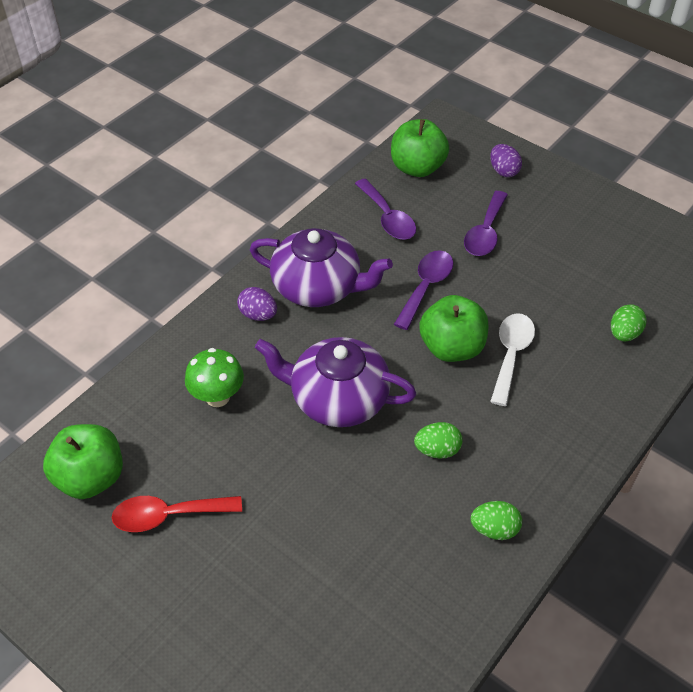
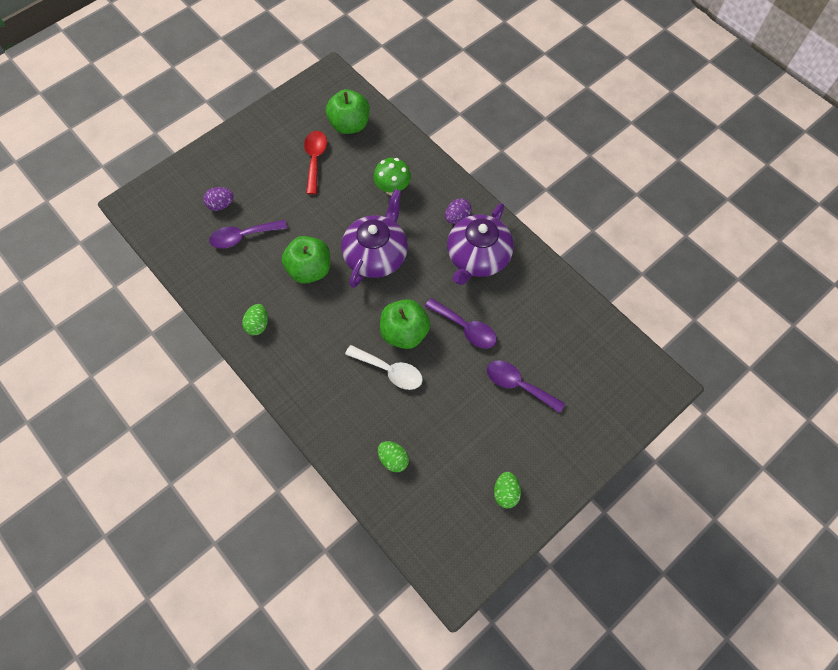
camera: 100 degrees right, 15 degrees up
purple spoon [355,179,416,240] -> purple spoon moved to [209,220,287,248]
green apple [391,119,449,177] -> green apple moved to [282,236,330,284]
green egg [414,422,463,458] -> green egg moved to [494,472,521,508]
purple egg [490,144,522,177] -> purple egg moved to [203,187,234,211]

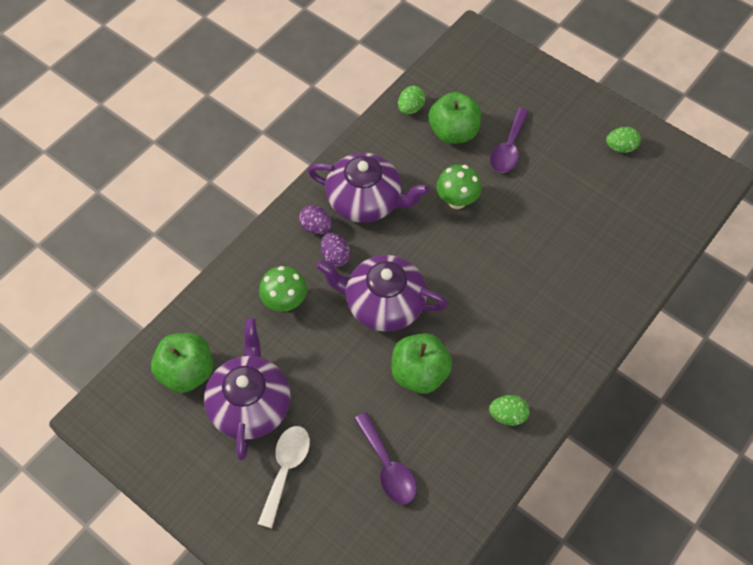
camera: 100 degrees left, 5 degrees down
purple egg [203,187,234,211] -> purple egg moved to [321,233,350,267]
red spoon [304,131,327,194] -> purple teapot [204,318,291,460]
white spoon [345,345,423,390] -> white spoon moved to [258,426,310,528]
green egg [378,441,409,472] -> green egg moved to [398,85,426,114]
green apple [380,299,430,349] -> green apple moved to [428,92,481,144]
purple spoon [425,298,497,349] -> green mushroom [436,165,482,209]

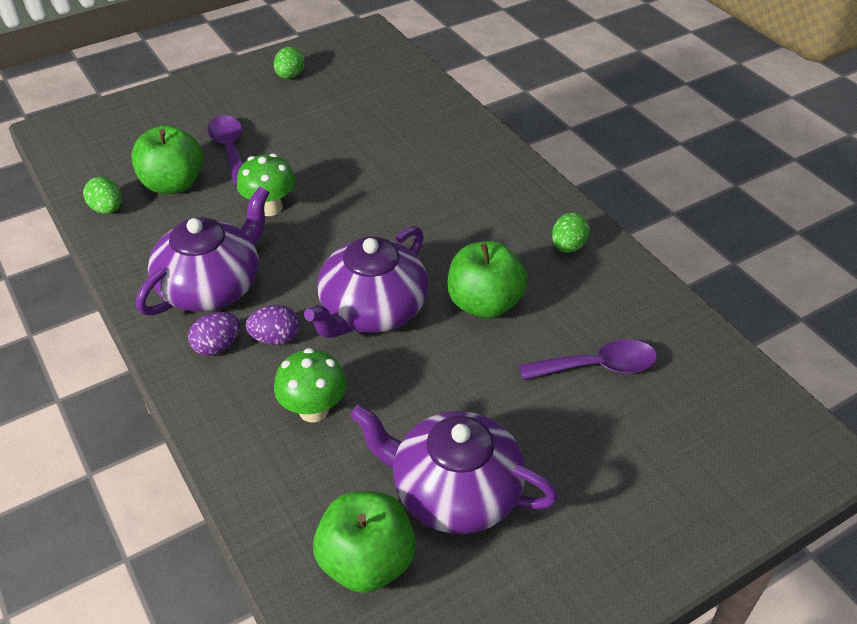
camera: 70 degrees left, 15 degrees down
white spoon [258,426,310,528] -> none
purple spoon [490,107,529,173] -> purple spoon turned 150 degrees counterclockwise [207,115,243,187]

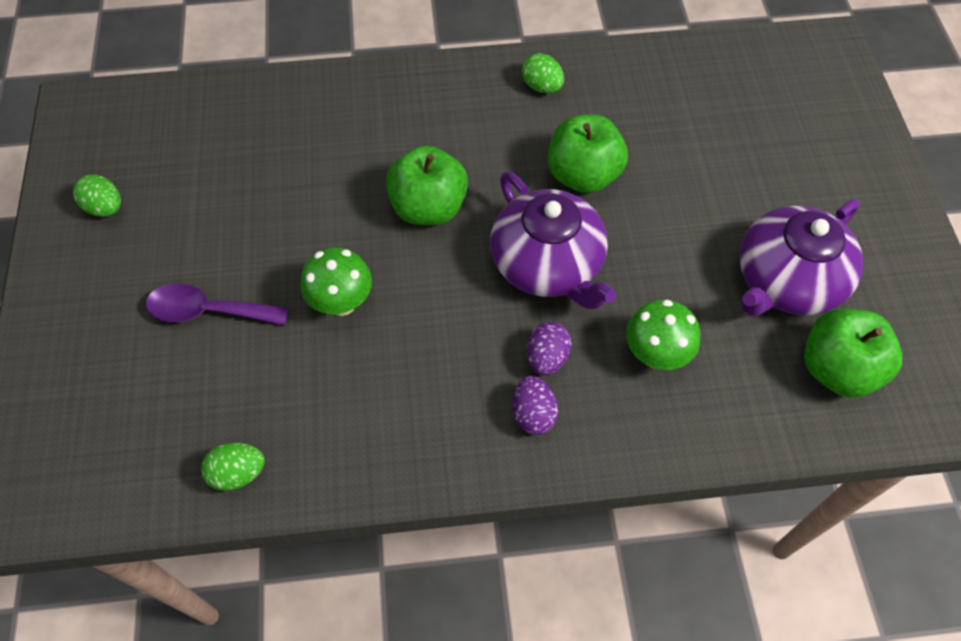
camera: 65 degrees left, 15 degrees up
green apple [131,125,204,194] -> green apple moved to [386,145,468,225]
purple teapot [136,187,270,316] -> none
purple spoon [519,340,657,380] -> none

